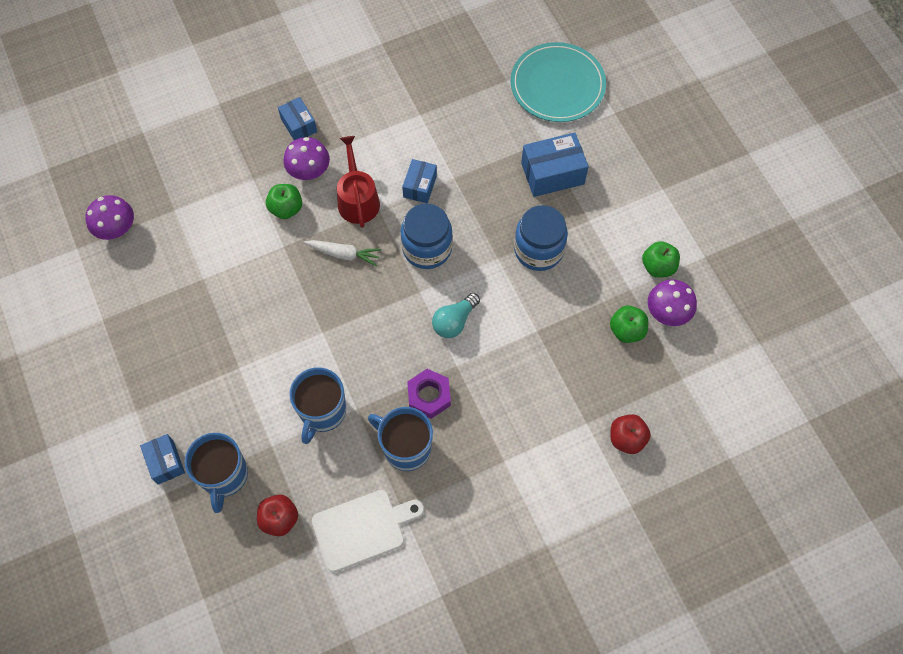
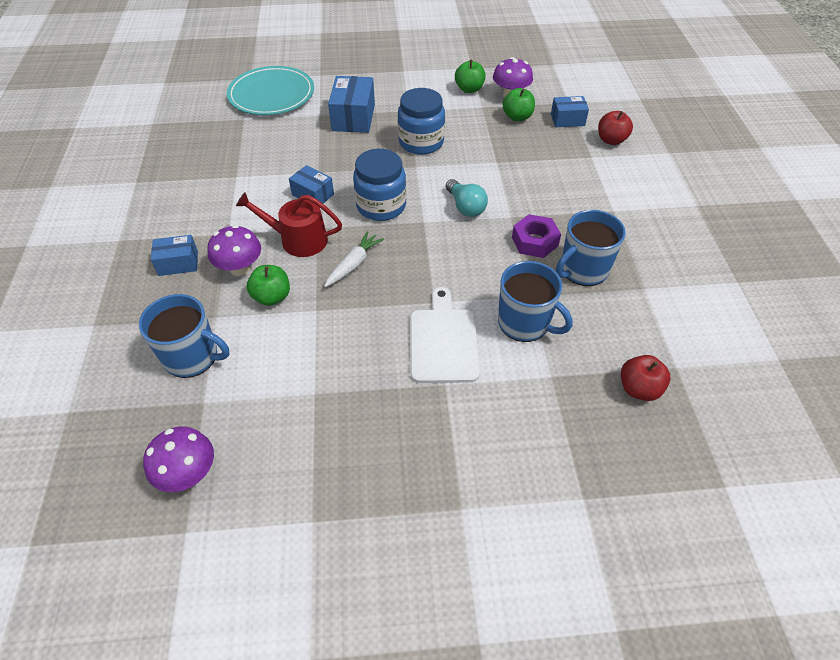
camera: 70 degrees left, 15 degrees down
blue box [140,434,185,485] -> blue box moved to [551,96,589,127]
blue mug [185,433,248,513] -> blue mug moved to [139,294,229,378]
white cutting board [312,490,424,572] -> white cutting board moved to [410,287,480,383]

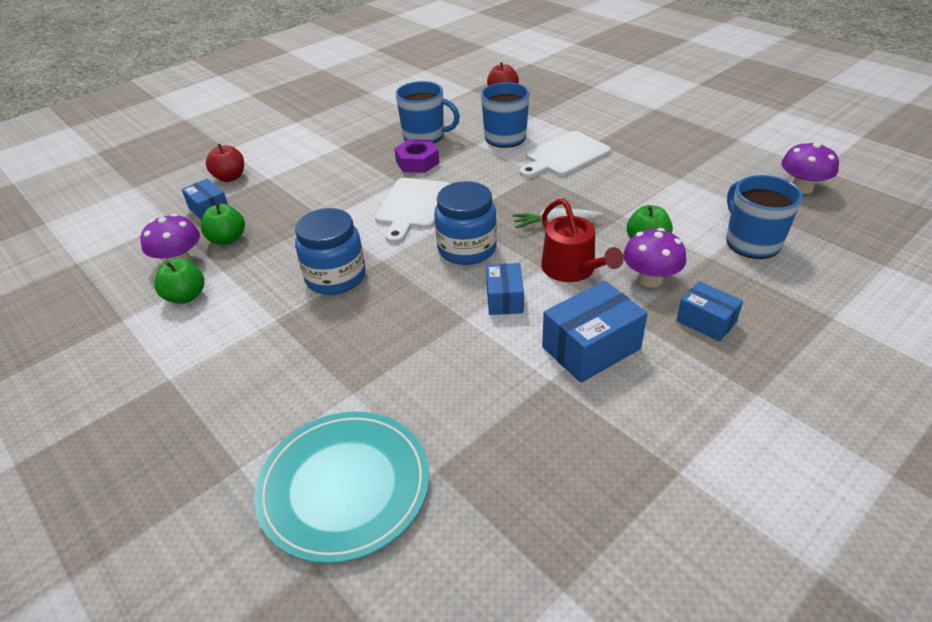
camera: 125 degrees left, 10 degrees down
blue box [328,76,375,133] -> blue box moved to [542,281,648,383]
turquoise light bulb [446,179,488,217] -> white cutting board [375,178,450,244]

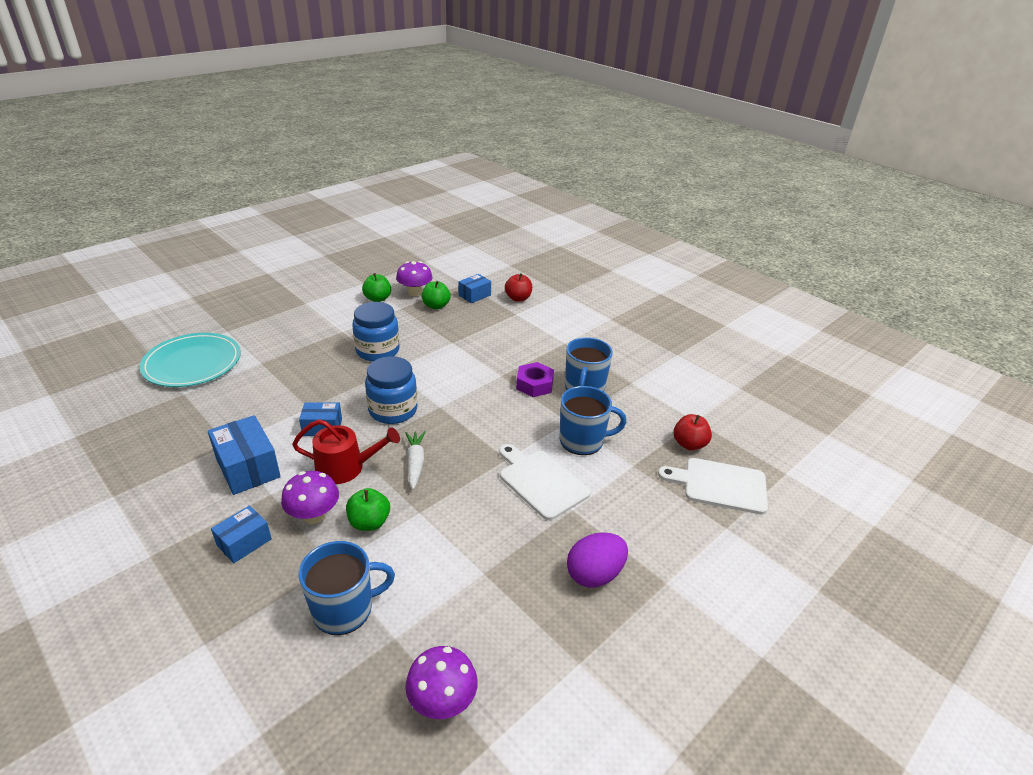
camera: 85 degrees right, 5 degrees down
white cutting board [375,178,450,244] -> white cutting board moved to [658,458,768,515]
red watering can [541,199,624,282] -> red watering can turned 150 degrees counterclockwise [292,419,400,484]
none -> purple egg [567,532,628,588]

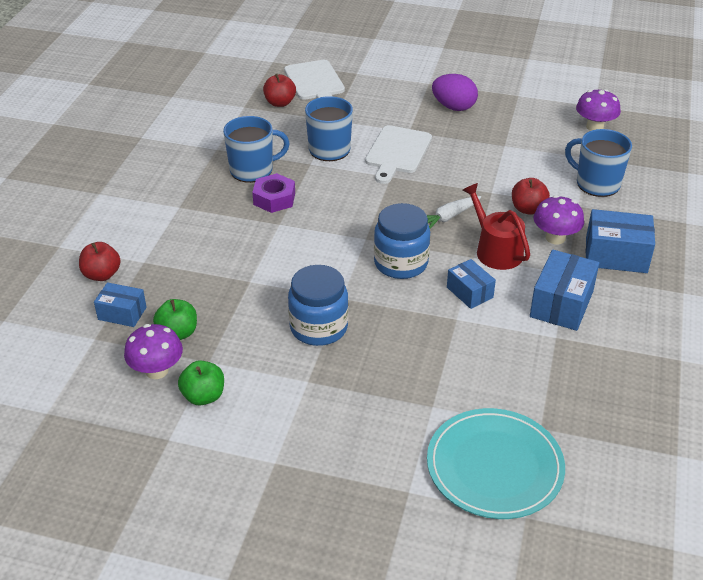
camera: 120 degrees left, 5 degrees up
blue box [211,505,272,563] -> blue box [586,209,655,273], size x1.62
green apple [346,488,390,531] -> red apple [512,178,550,215]

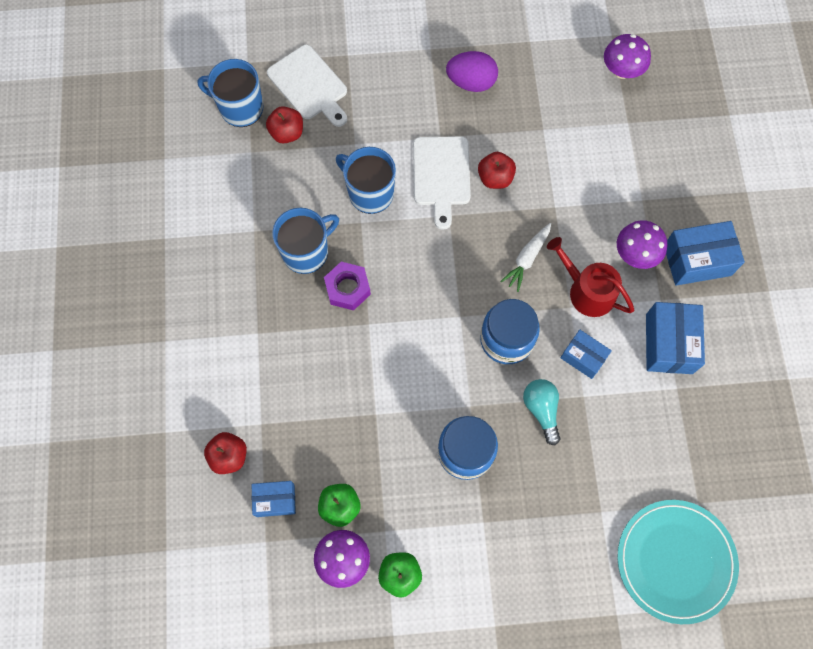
camera: 20 degrees left, 30 degrees up
red apple [512,178,550,215] -> red apple moved to [478,152,516,189]
blue mug [565,129,632,197] -> blue mug moved to [198,59,263,127]
none -> turquoise light bulb [523,379,560,445]

